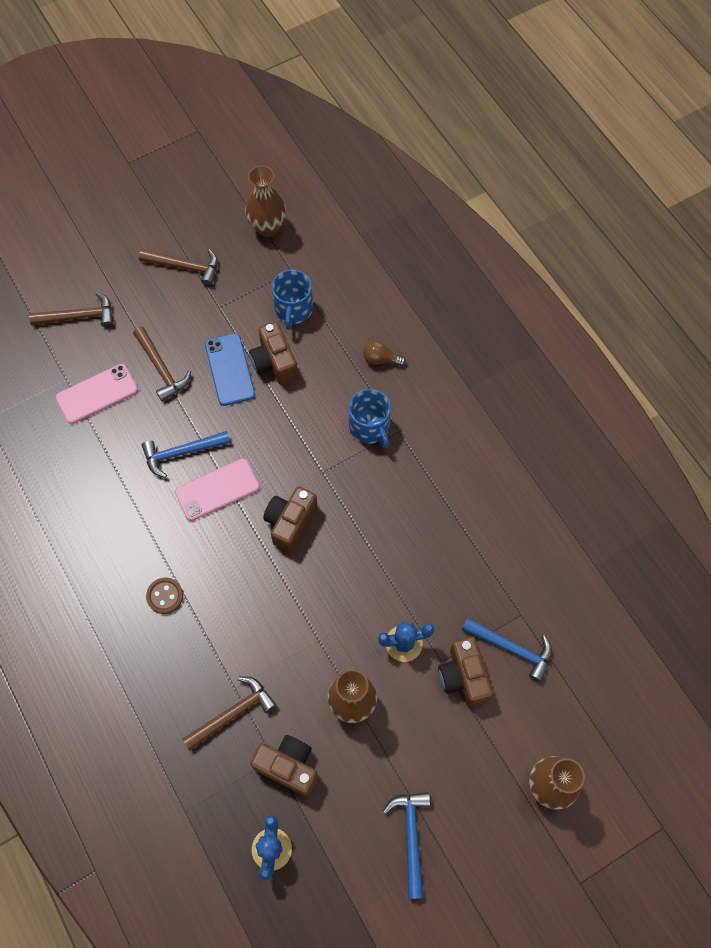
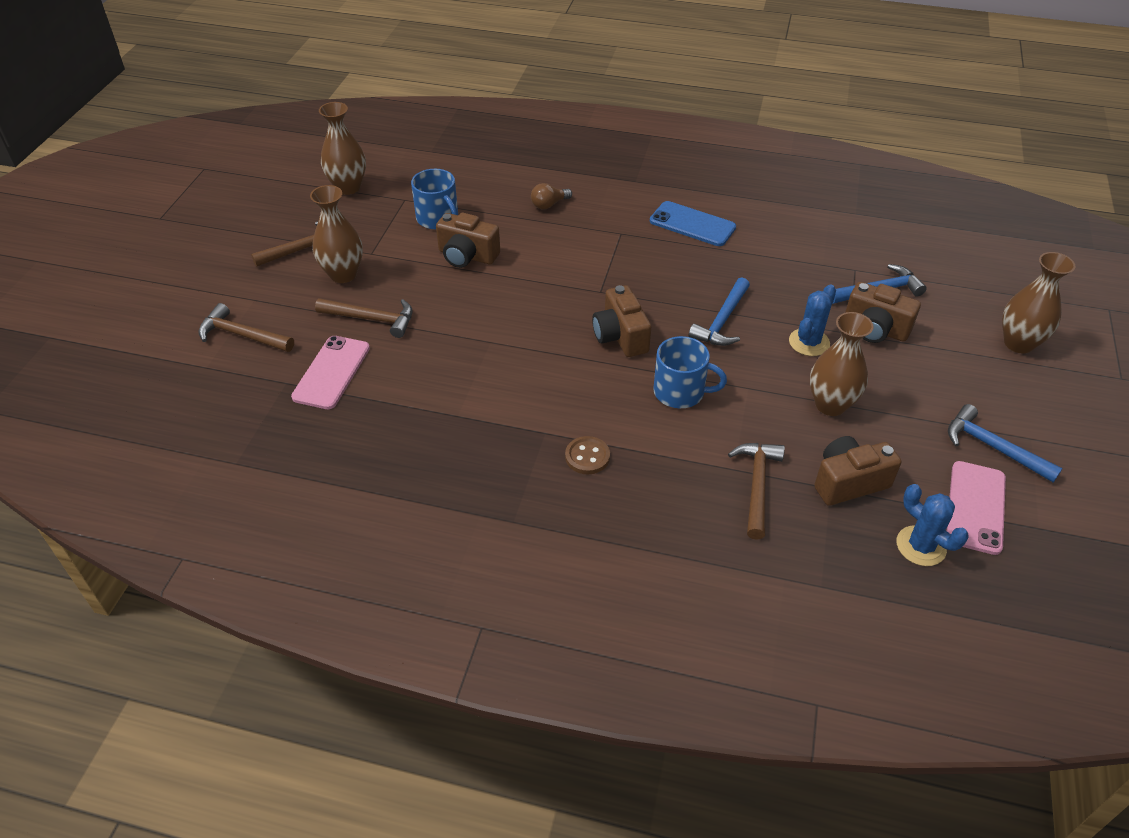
camera: 45 degrees left, 20 degrees down
brown hammer [29,292,113,328] -> brown hammer turned 105 degrees counterclockwise [198,303,294,352]
blue hammer [142,431,230,478] -> blue hammer moved to [689,278,750,346]
pink phone [175,458,260,521] -> pink phone moved to [947,461,1006,555]
blue phone [205,333,255,406] -> blue phone moved to [650,201,736,246]
blue mug [349,389,391,448] -> blue mug moved to [653,336,727,408]
none -> brown vase [310,185,363,283]

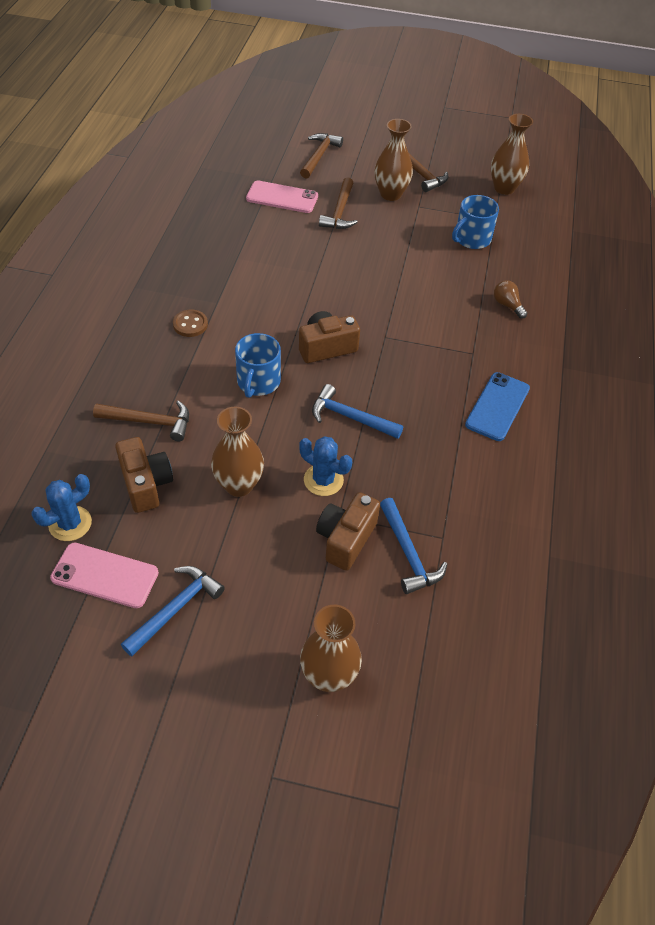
camera: 85 degrees right, 5 degrees up
brown camera [436,213,500,268] -> none

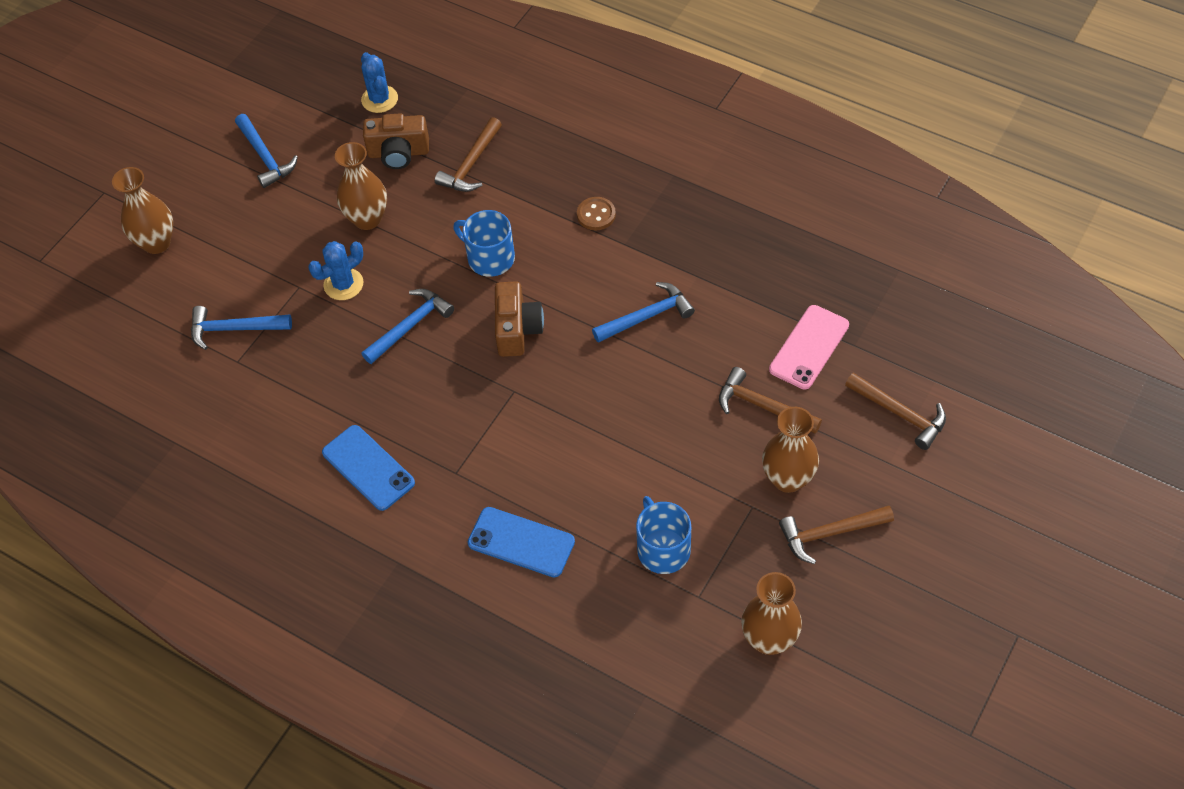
camera: 115 degrees right, 5 degrees up
pink phone [50,543,159,608] -> none
brown camera [316,492,380,571] -> none
brown light bulb [494,280,527,319] -> blue phone [468,507,575,577]
none -> blue hammer [592,282,695,343]

